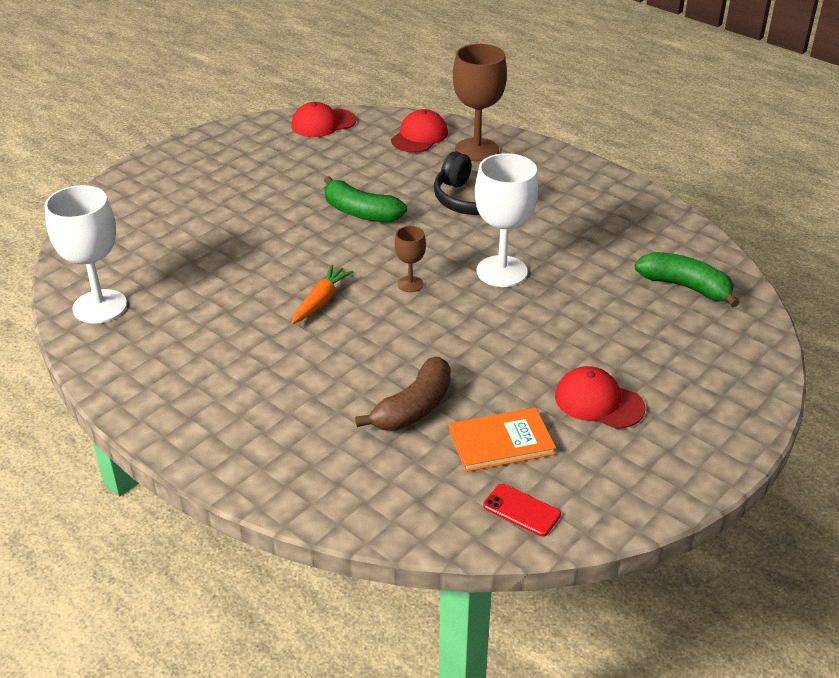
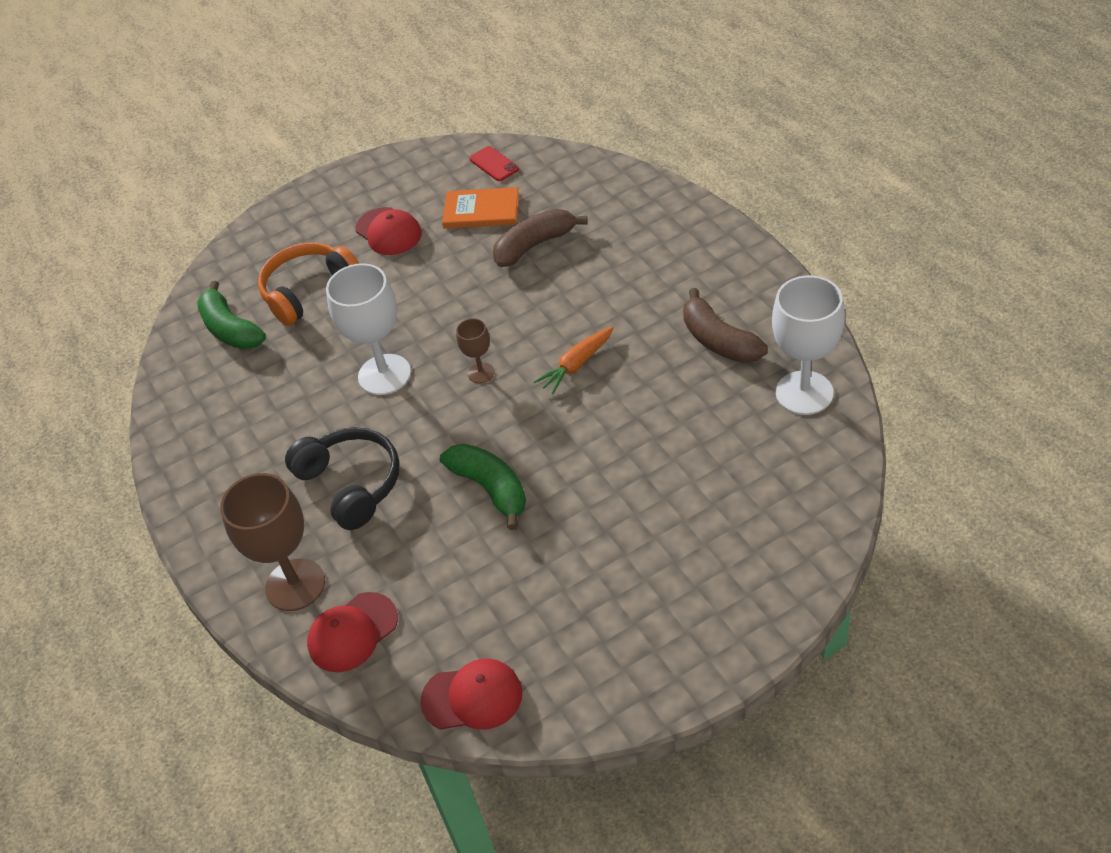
camera: 155 degrees left, 10 degrees up
none -> orange headphones [258,243,359,326]
none -> brown banana [683,288,768,363]

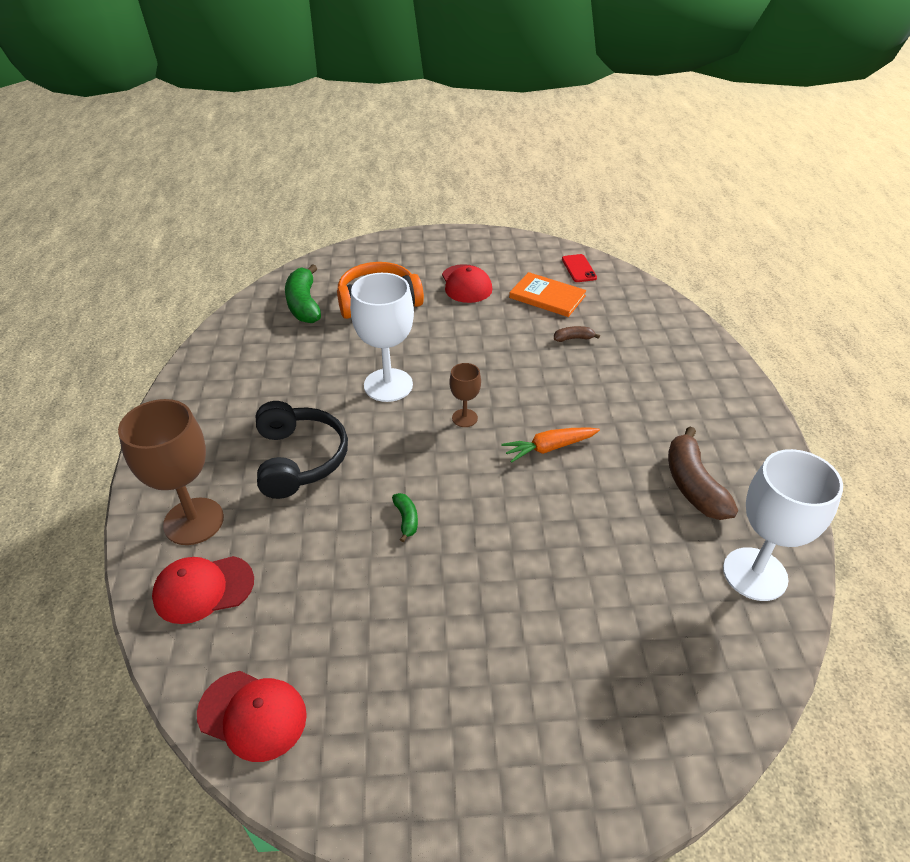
camera: 20 degrees right, 5 degrees down
green banana [440,443,526,530] -> green banana [392,493,418,542], size x0.48
brown banana [493,209,588,267] -> brown banana [554,326,600,342], size x0.48

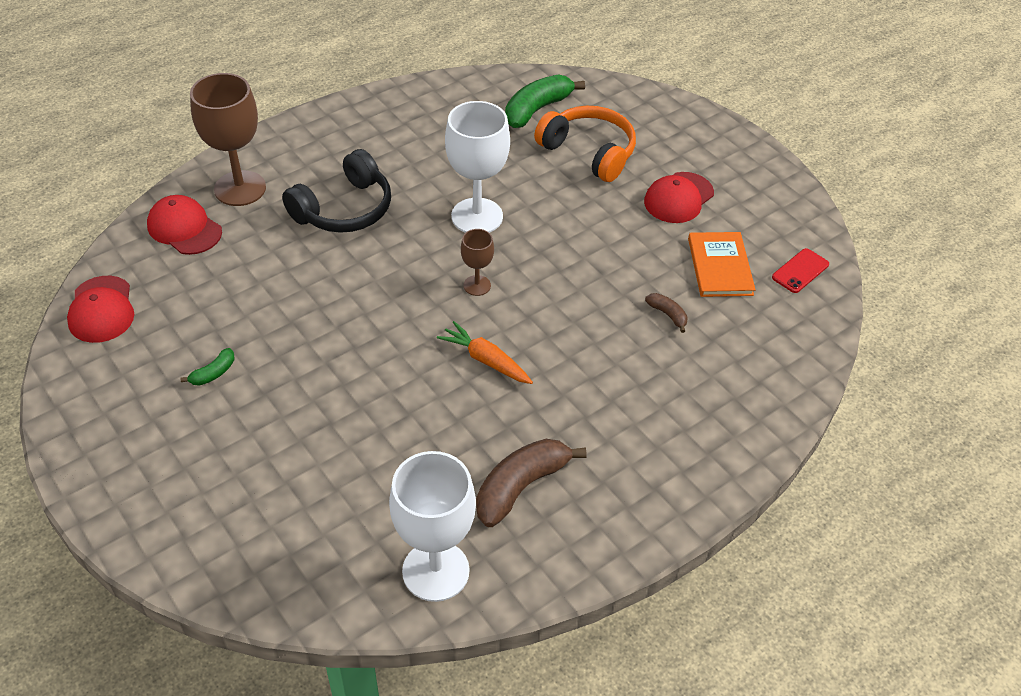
camera: 55 degrees right, 5 degrees up
green banana [392,493,418,542] -> green banana moved to [181,348,234,386]

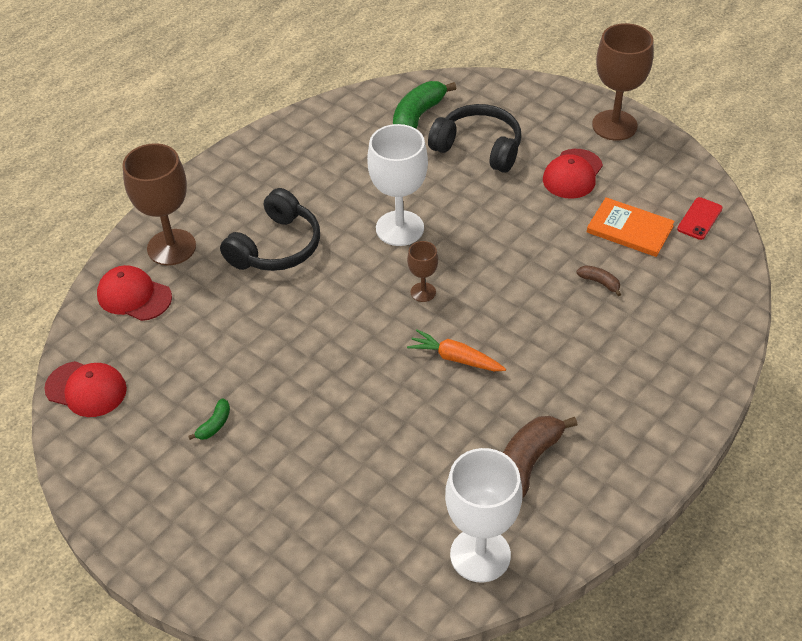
camera: 10 degrees left, 0 degrees up
red cap [67,276,134,343] -> red cap turned 45 degrees counterclockwise [44,361,127,417]
orange headphones [534,106,636,182] -> black headphones [428,104,521,173]
orange book [688,232,756,297] -> orange book turned 45 degrees counterclockwise [587,197,675,257]
none -> brown goblet [592,23,654,141]

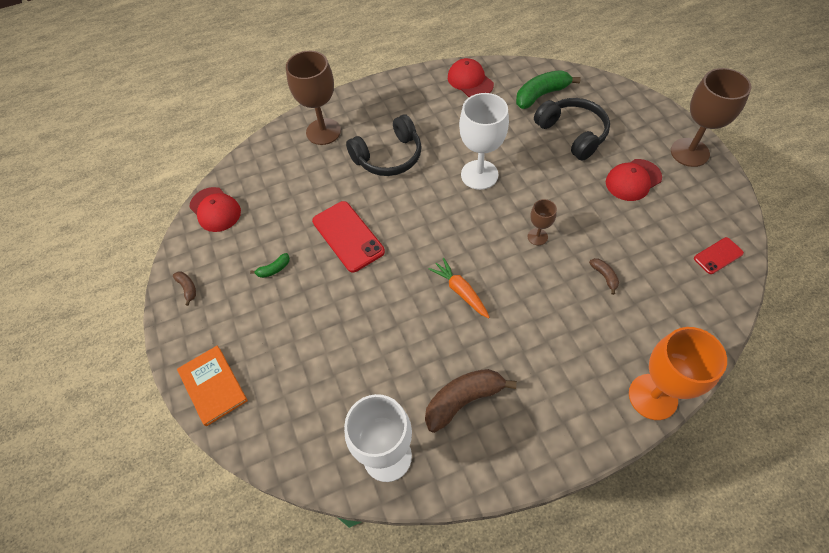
camera: 30 degrees right, 10 degrees up
red cap [97,265,172,321] -> red cap moved to [448,58,494,97]
brown goblet [407,241,438,302] -> brown goblet moved to [528,199,557,245]
orange book [587,197,675,257] -> orange book moved to [177,346,248,426]
none -> brown banana [173,272,196,306]
none -> red phone [312,201,385,272]
none -> orange goblet [629,327,727,420]

